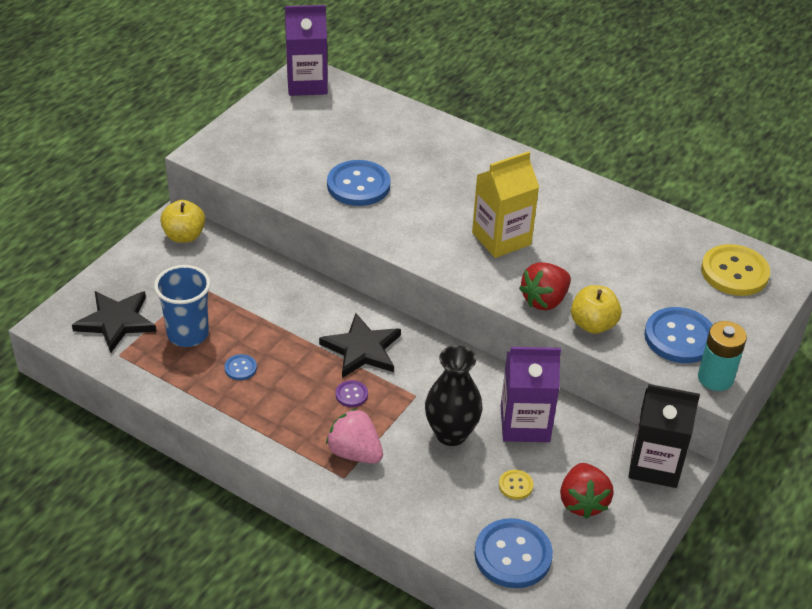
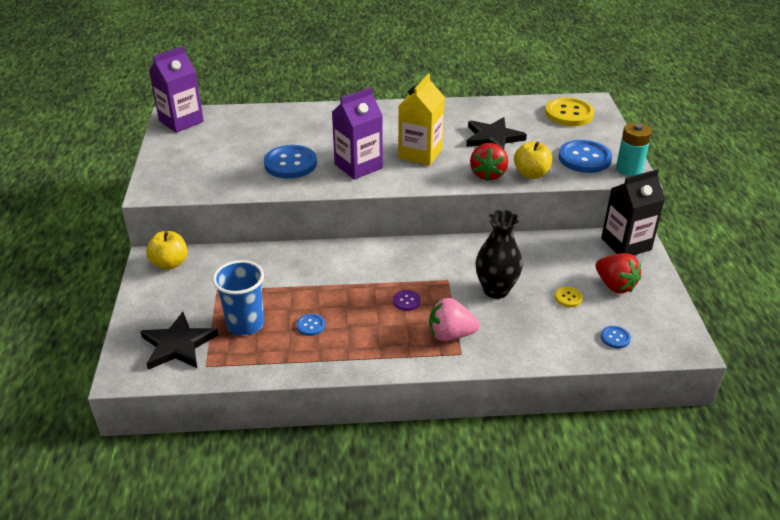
camera: 35 degrees left, 5 degrees down
black star [319,313,401,378] -> black star moved to [466,117,527,149]
blue button [474,518,553,588] -> blue button [601,326,631,349], size x0.47
purple carton [501,347,561,442] -> purple carton moved to [332,87,383,180]

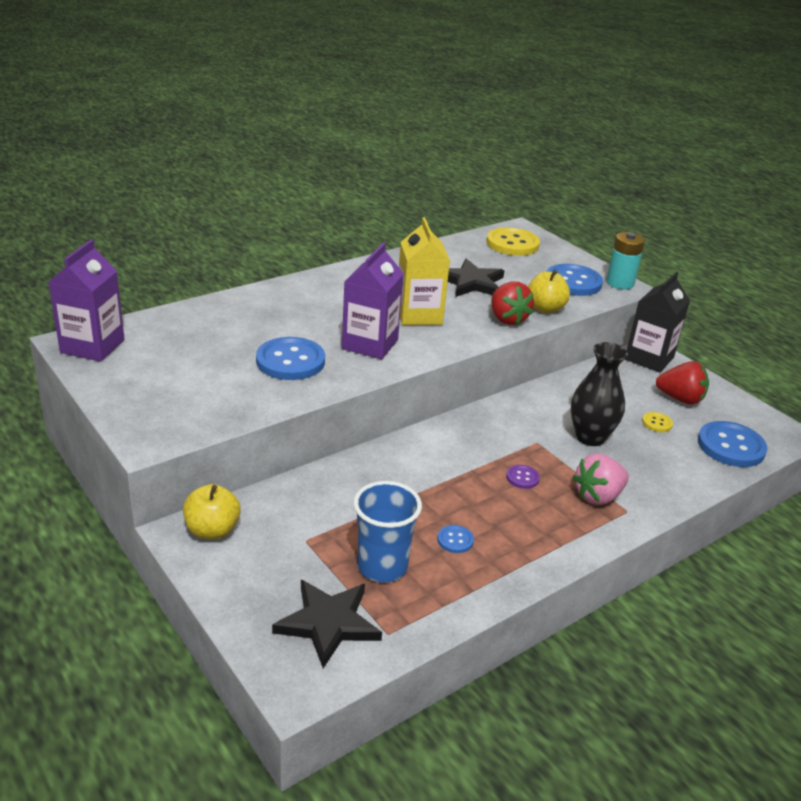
camera: 35 degrees left, 5 degrees down
blue button [601,326,631,349] -> blue button [698,421,767,467], size x2.15

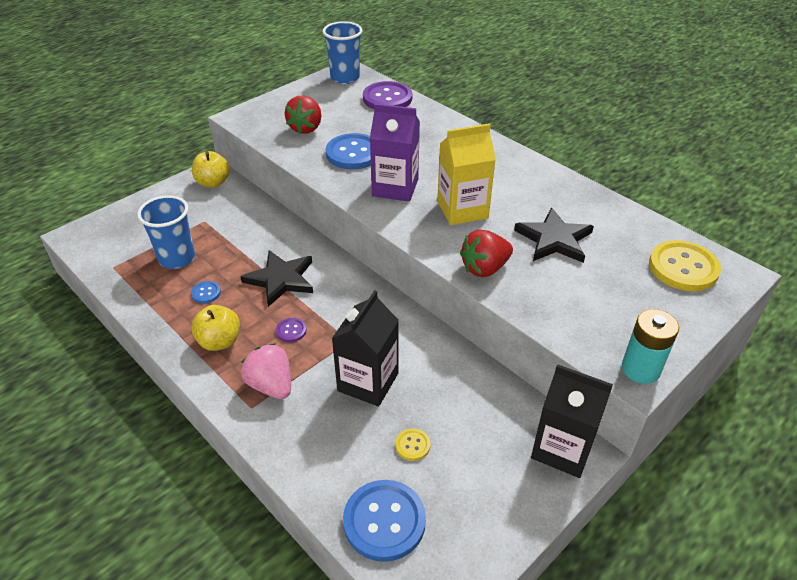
camera: 85 degrees right, 10 degrees up
purple carton [48,239,124,362] -> blue cup [322,21,362,84]
black star [272,580,382,668] -> black star moved to [240,250,313,307]
yellow apple [528,270,570,313] -> yellow apple moved to [191,305,240,351]
blue button [546,264,603,296] -> none
black vase [571,342,628,446] -> black carton [332,290,399,406]
red strawberry [656,361,709,405] -> red strawberry moved to [285,96,322,134]
none -> purple button [363,81,412,109]

